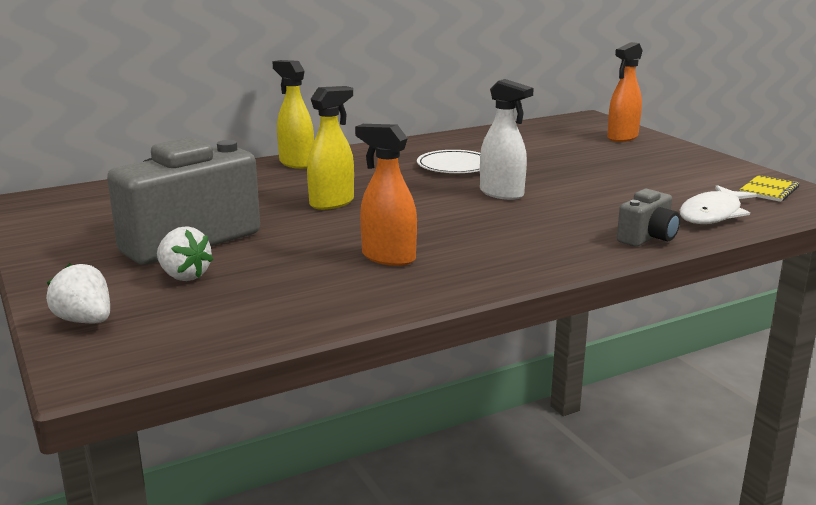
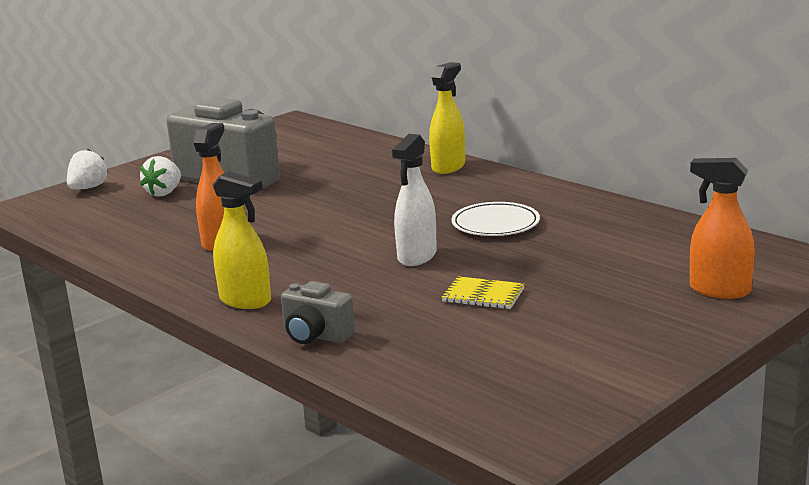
camera: 75 degrees right, 0 degrees up
yellow spray bottle [307,86,354,210] -> yellow spray bottle moved to [213,171,271,309]
white fish [679,185,757,224] -> none
yellow notebook [739,175,799,202] -> yellow notebook moved to [442,276,525,309]

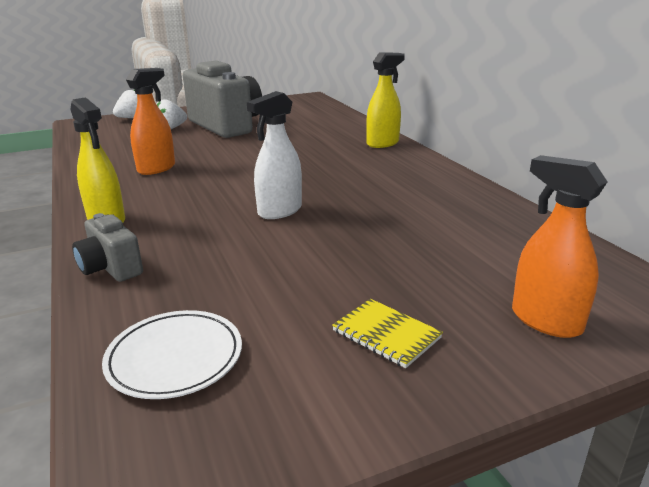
camera: 20 degrees right, 5 degrees up
yellow notebook [442,276,525,309] -> yellow notebook moved to [332,299,443,368]
white plate [451,202,540,236] -> white plate moved to [102,310,242,399]

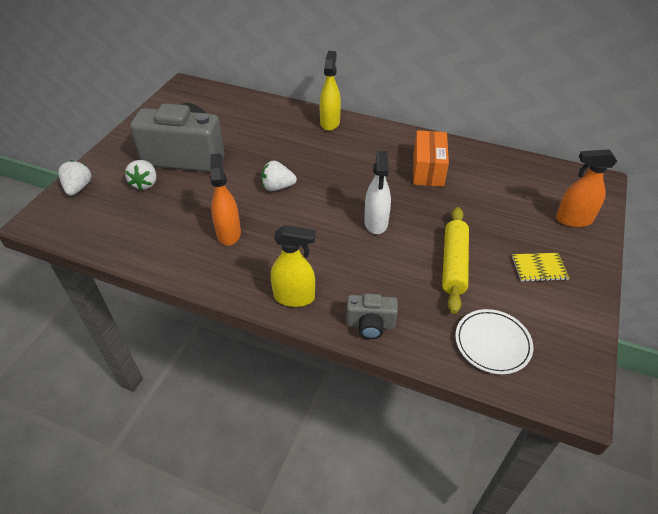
camera: 45 degrees left, 20 degrees up
none -> white strawberry [261,161,297,191]
none -> orange box [413,130,449,187]
none -> yellow rolling pin [442,207,469,314]

